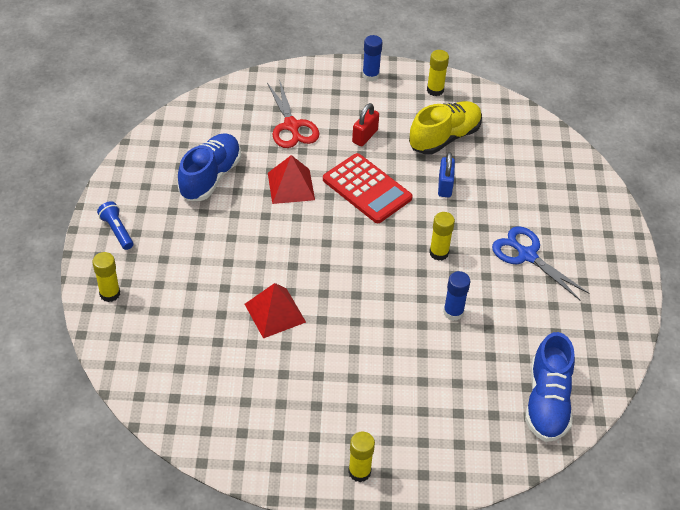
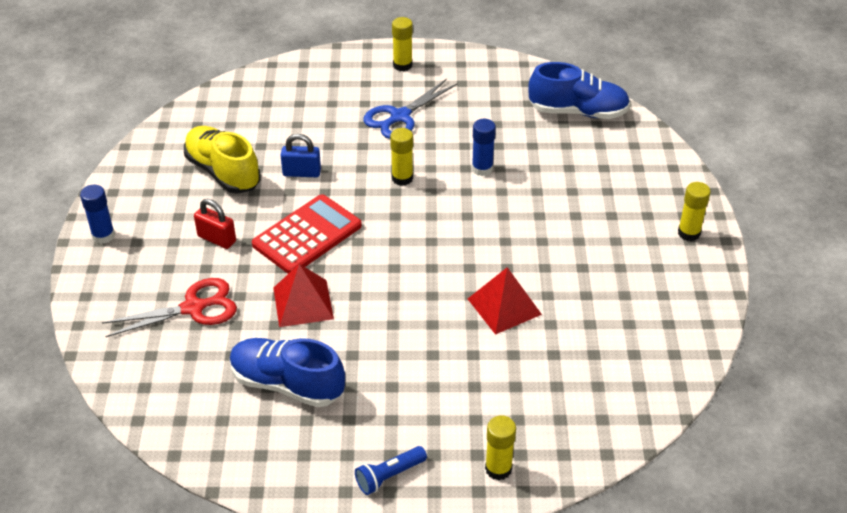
camera: 90 degrees left, 5 degrees down
yellow glue stick [427,50,449,96] -> yellow glue stick moved to [392,17,413,71]

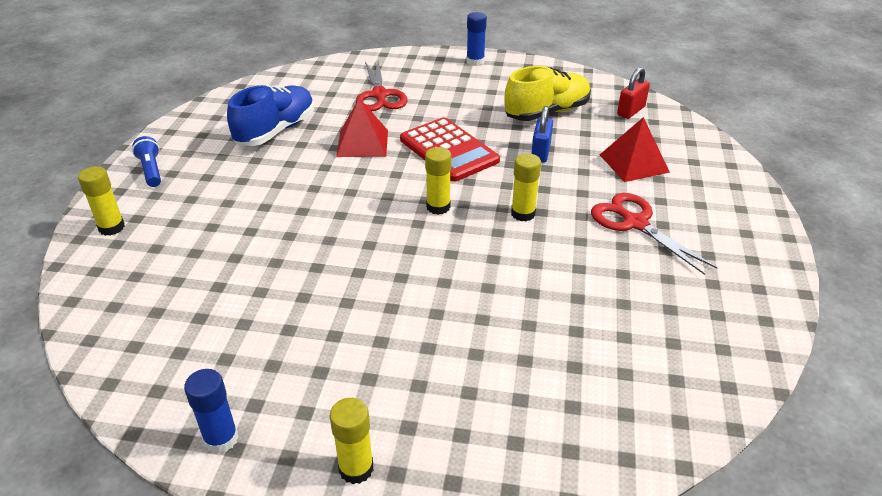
camera: 100 degrees right, 5 degrees down
red padlock [194,199,236,249] -> red padlock moved to [617,67,650,119]
blue scissors [363,79,457,139] -> red scissors [591,193,718,275]
yellow glue stick [392,17,413,71] -> yellow glue stick moved to [425,147,451,215]
red pyramid [468,267,542,335] -> red pyramid moved to [600,117,670,182]
blue glue stick [472,119,496,176] -> blue glue stick moved to [184,369,239,454]
blue shoe [528,62,630,119] -> none

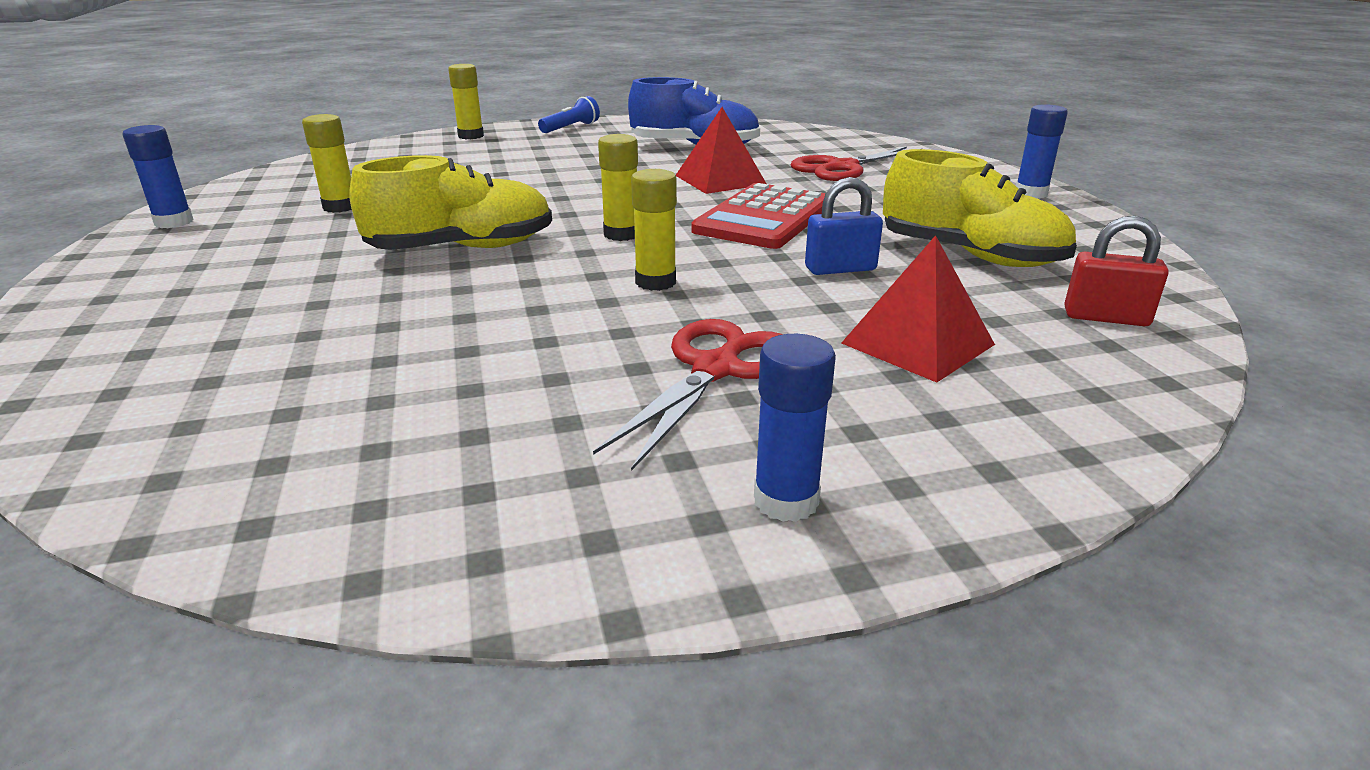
camera: 65 degrees right, 10 degrees down
yellow glue stick [329,398,374,484] -> yellow glue stick moved to [302,114,352,213]
none -> yellow shoe [349,155,552,250]
none -> blue glue stick [754,334,836,522]

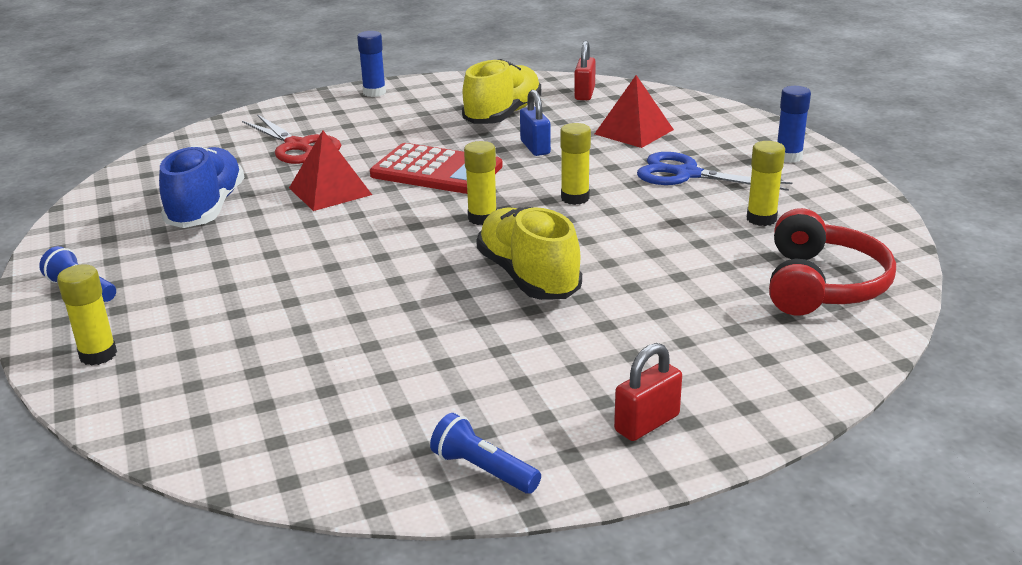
camera: 95 degrees left, 0 degrees up
blue glue stick [123,125,194,228] -> blue flashlight [430,413,541,494]
yellow glue stick [302,114,352,213] -> yellow glue stick moved to [747,141,785,226]
red scissors [593,319,783,471] -> blue scissors [637,152,792,191]
none -> red padlock [614,343,682,441]
none -> red headphones [769,208,896,315]

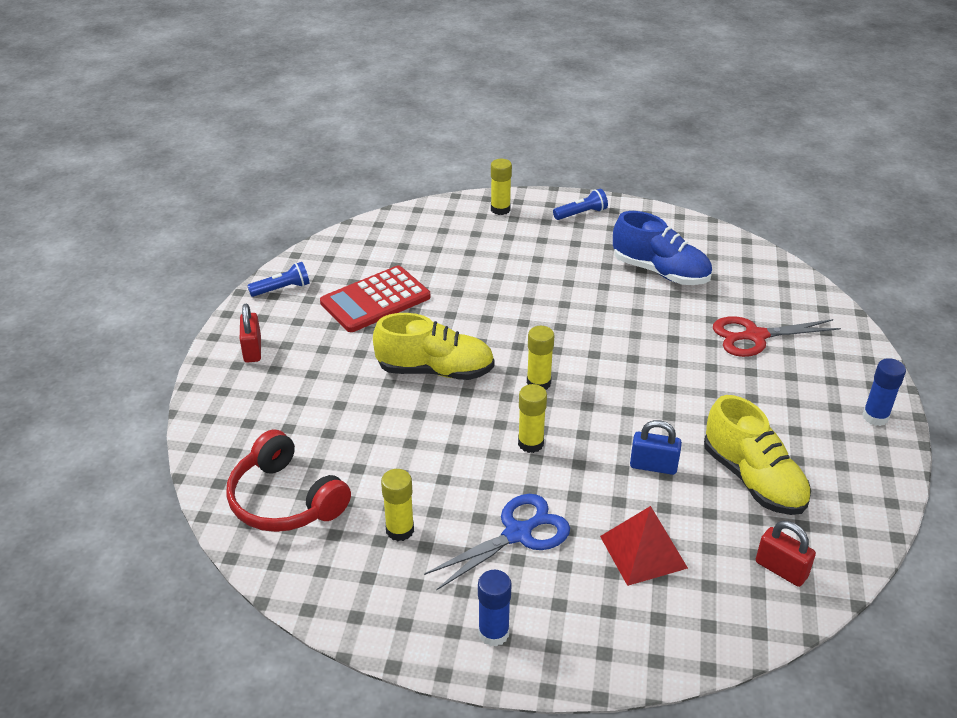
camera: 120 degrees right, 10 degrees up
red pyramid [289,130,372,211] -> none
red calculator [370,143,503,194] -> red calculator moved to [320,266,431,332]

